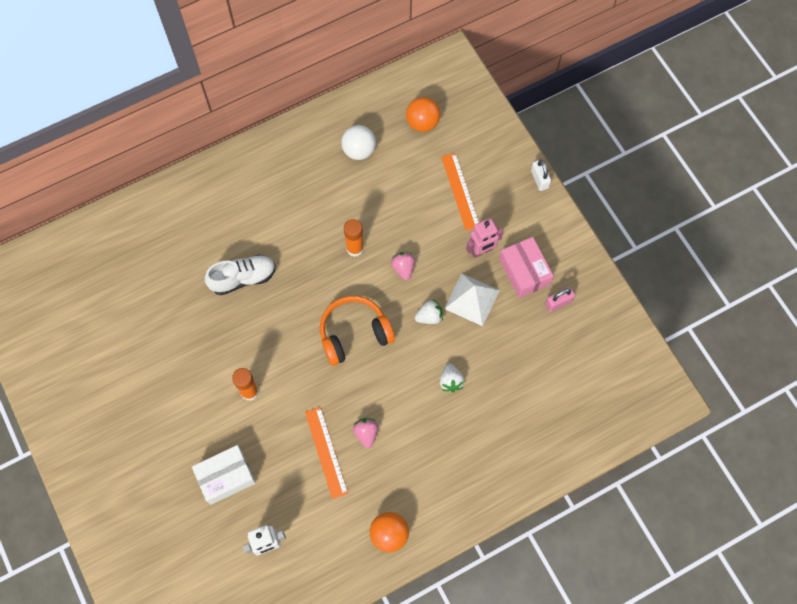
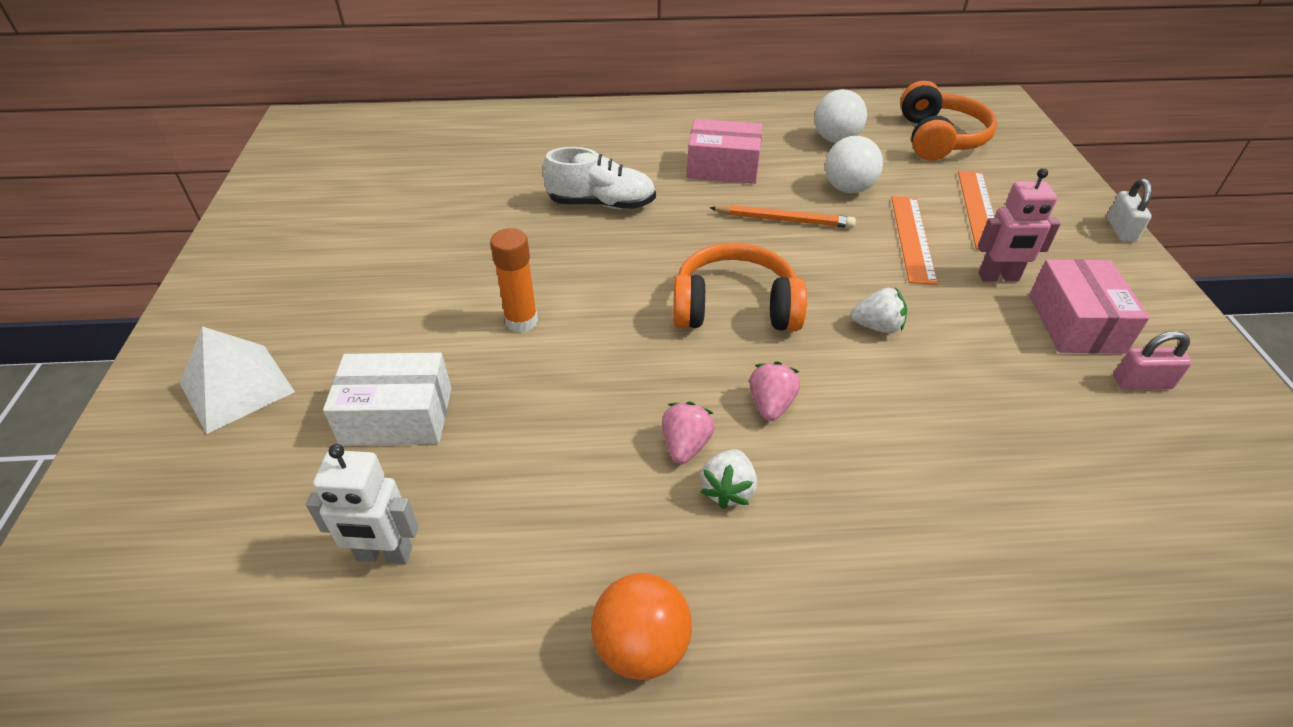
camera: 25 degrees right, 25 degrees down
orange ruler [305,407,348,499] -> orange ruler moved to [891,196,938,285]
orange glue stick [344,219,364,257] -> orange pencil [710,205,856,228]
pink strawberry [391,252,415,280] -> pink strawberry moved to [749,361,800,421]
orange ball [406,97,440,132] -> orange headphones [900,81,997,161]
white strawberry [440,364,465,392] -> white strawberry moved to [701,449,757,509]
white pyramid [444,274,500,326] -> white pyramid moved to [180,327,295,434]
none -> pink box [687,119,762,184]
none -> white ball [825,136,883,193]

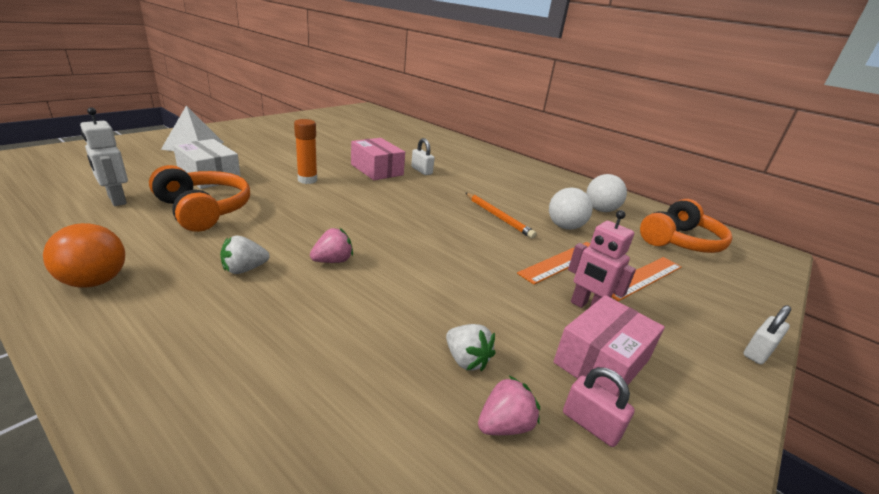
camera: 40 degrees right, 15 degrees down
white shoe [543,147,656,209] -> white padlock [411,138,435,175]
pink strawberry [662,402,715,464] -> pink strawberry moved to [478,376,540,435]
orange headphones [673,243,807,331] -> orange headphones moved to [149,165,250,232]
pink box [687,119,762,184] -> pink box moved to [351,138,405,180]
white strawberry [850,288,907,333] -> white strawberry moved to [446,324,495,371]

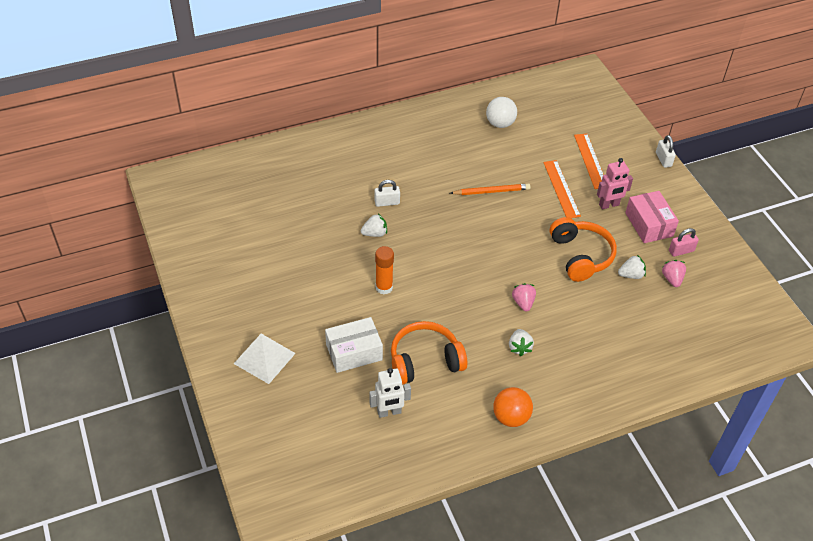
camera: 60 degrees left, 20 degrees up
pink box [351,138,405,180] -> white strawberry [361,214,387,237]
white ball [549,187,593,230] -> none
orange headphones [640,199,733,253] -> orange headphones moved to [550,217,617,282]

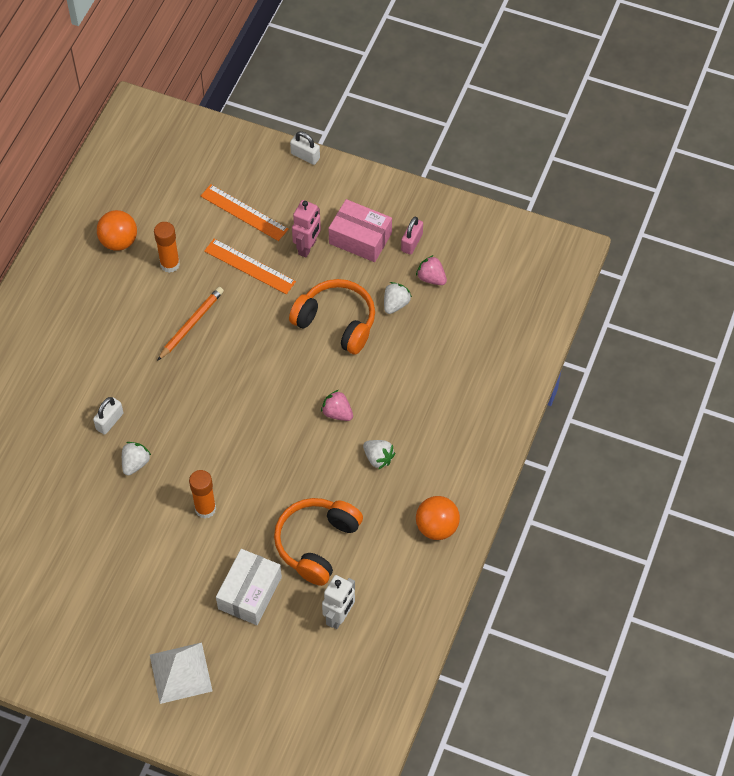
camera: 45 degrees left, 10 degrees up
white ball [486,97,517,128] -> orange ball [97,210,137,251]
none -> orange glue stick [154,222,180,273]

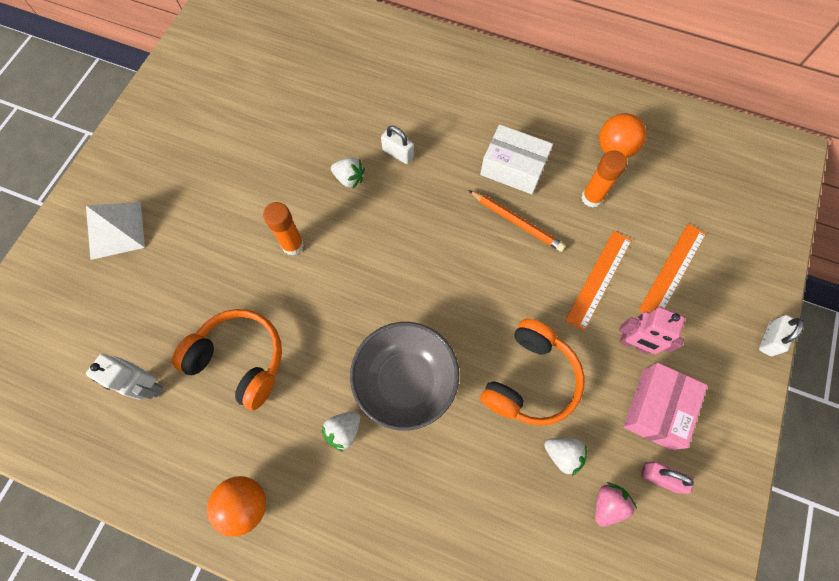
camera: 90 degrees right, 10 degrees up
white box [216,549,282,625] -> white box moved to [480,124,553,194]
pink strawberry [321,390,353,421] -> grey bowl [350,322,459,431]

